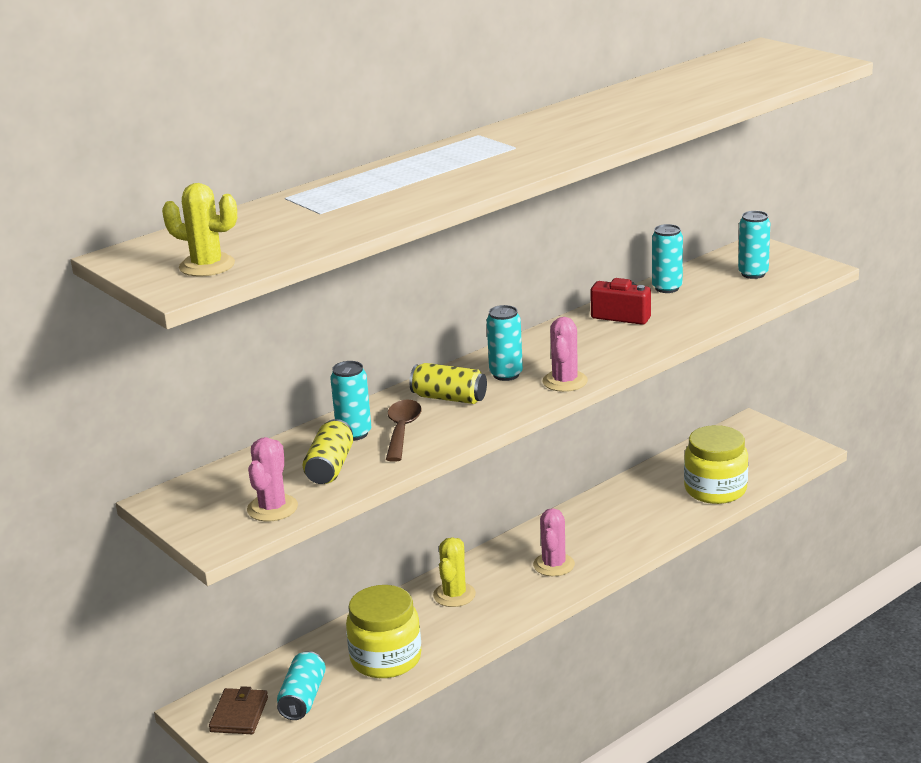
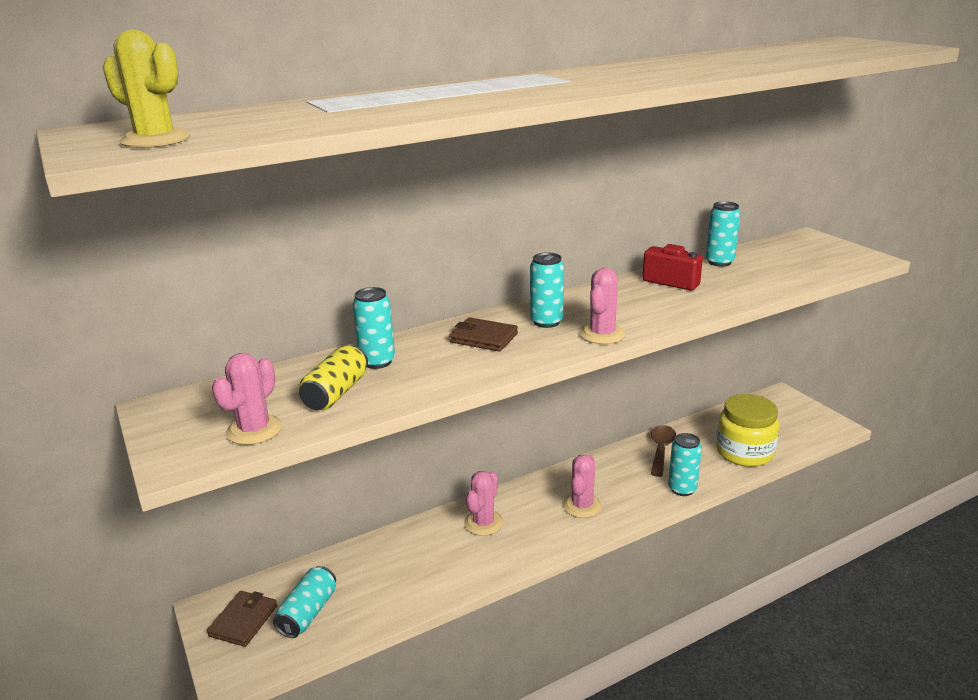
camera: 10 degrees right, 0 degrees up
yellow jar [346,585,421,678] -> none
brown spoon [386,399,422,462] -> brown spoon moved to [651,425,676,477]
yellow can [409,363,487,404] -> brown wallet [449,317,518,352]
yellow cactus [433,538,476,607] -> pink cactus [464,471,504,536]
turquoise can [738,211,770,279] -> turquoise can moved to [668,433,702,496]

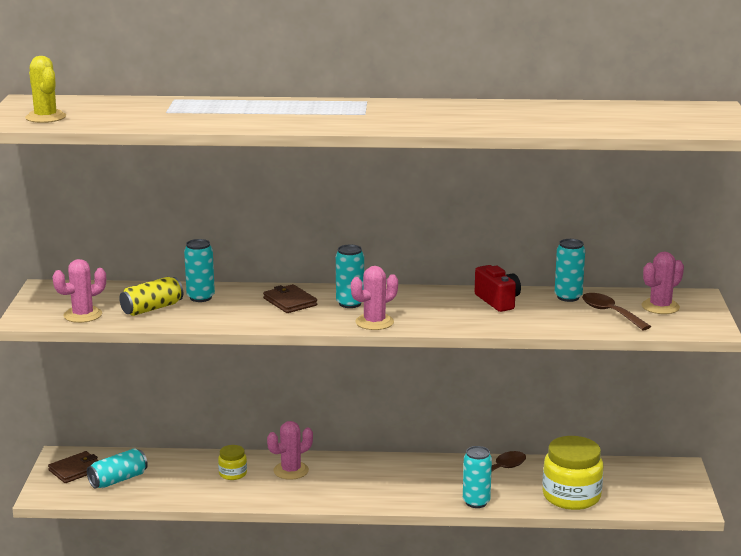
camera: 30 degrees right, 5 degrees down
pink cactus [563,455,602,518] -> pink cactus moved to [642,252,684,314]
none -> yellow jar [218,445,247,480]
none -> brown spoon [582,293,651,330]

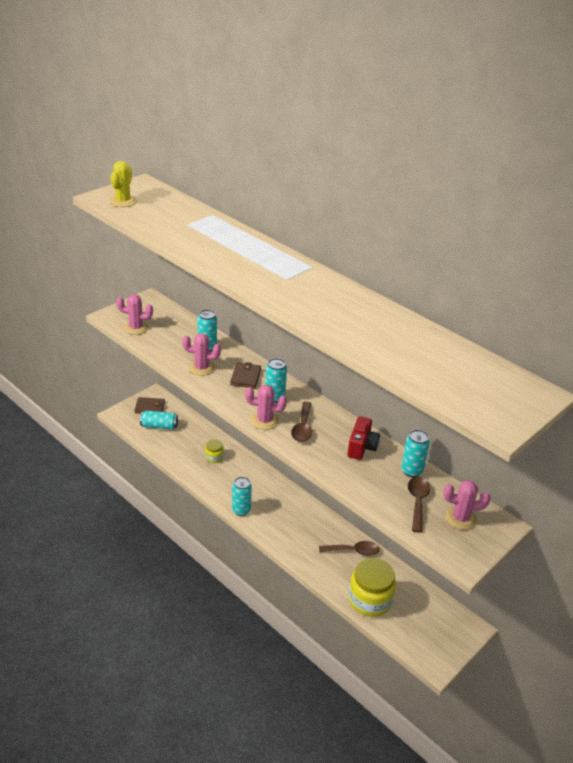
camera: 40 degrees right, 15 degrees up
yellow can [119,277,183,316] -> none
pink cactus [267,421,313,480] -> pink cactus moved to [182,333,221,376]
turquoise can [463,446,492,508] -> turquoise can moved to [232,477,252,516]
none -> brown spoon [291,402,312,442]

